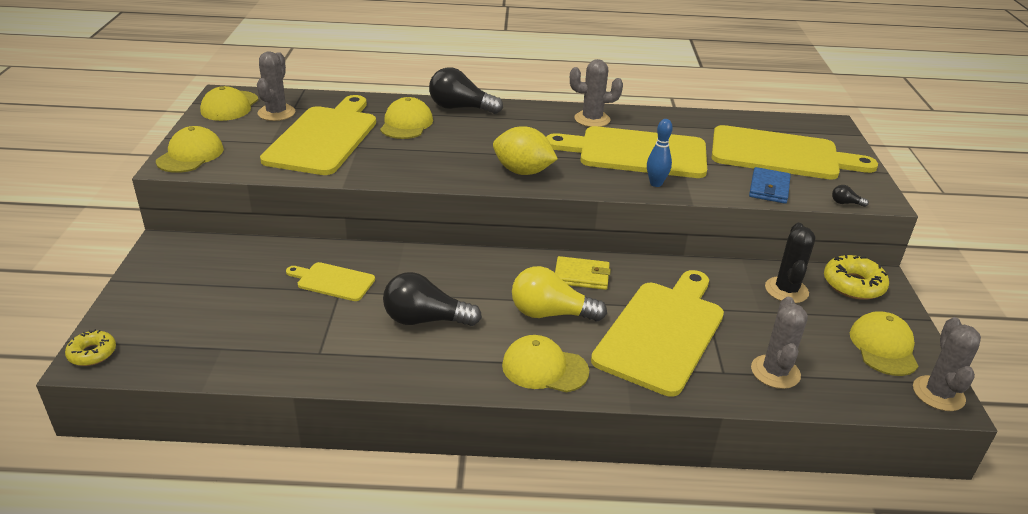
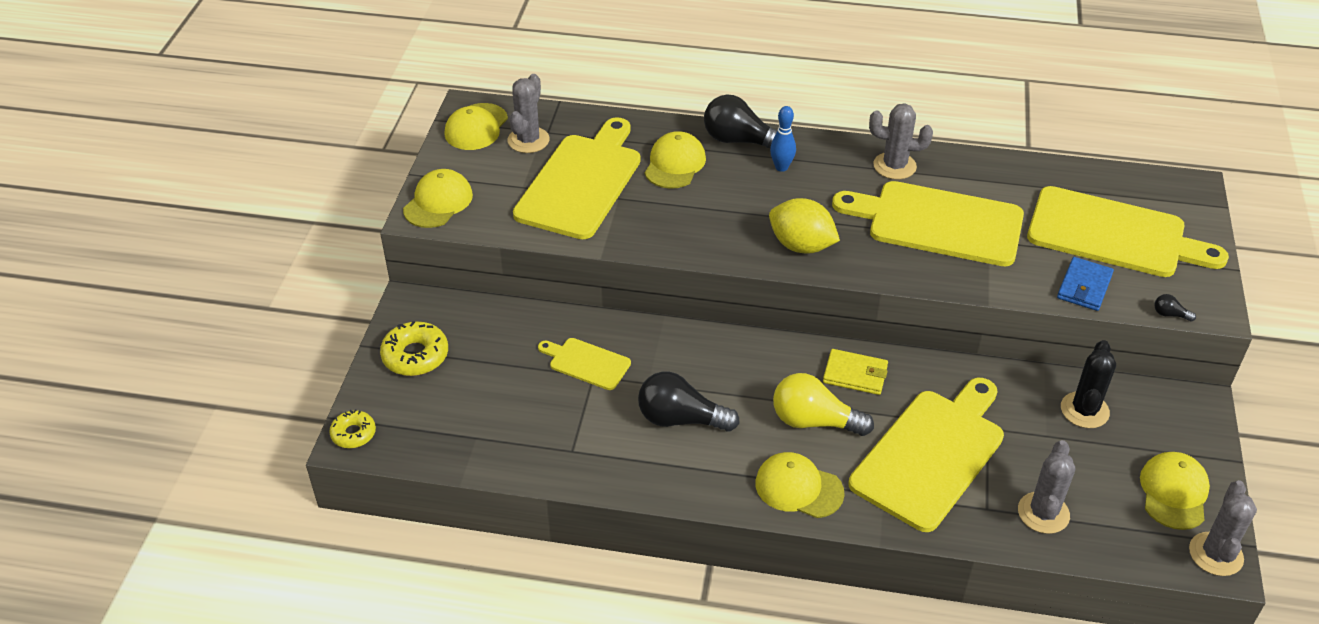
camera: 10 degrees right, 10 degrees up
blue bowling pin [647,119,673,187] -> blue bowling pin moved to [770,106,796,172]
yellow donut [824,254,889,300] -> yellow donut moved to [380,321,448,376]

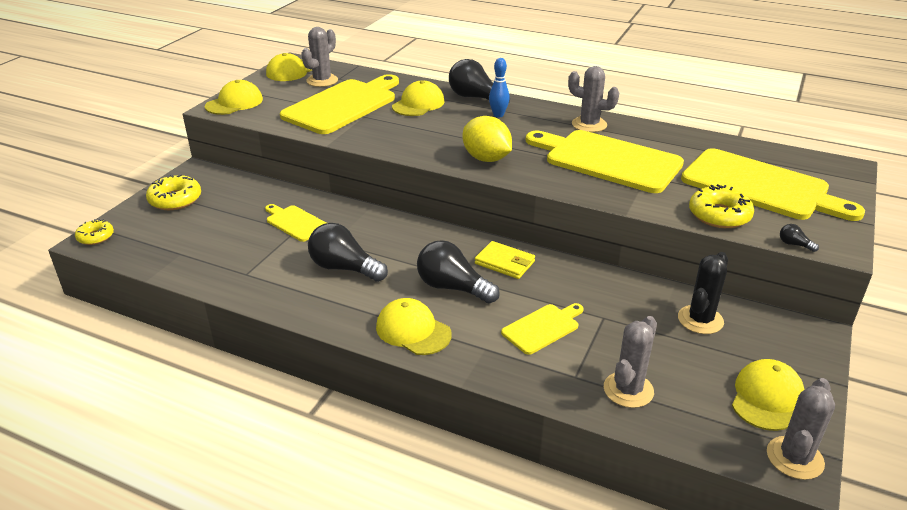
camera: 15 degrees right, 10 degrees down
yellow light bulb [773,373,874,436] -> black light bulb [417,240,500,303]
yellow cutting board [849,377,1004,532] -> yellow cutting board [501,303,584,355], size x0.49
blue wallet [1057,257,1114,311] -> yellow donut [689,184,754,228]

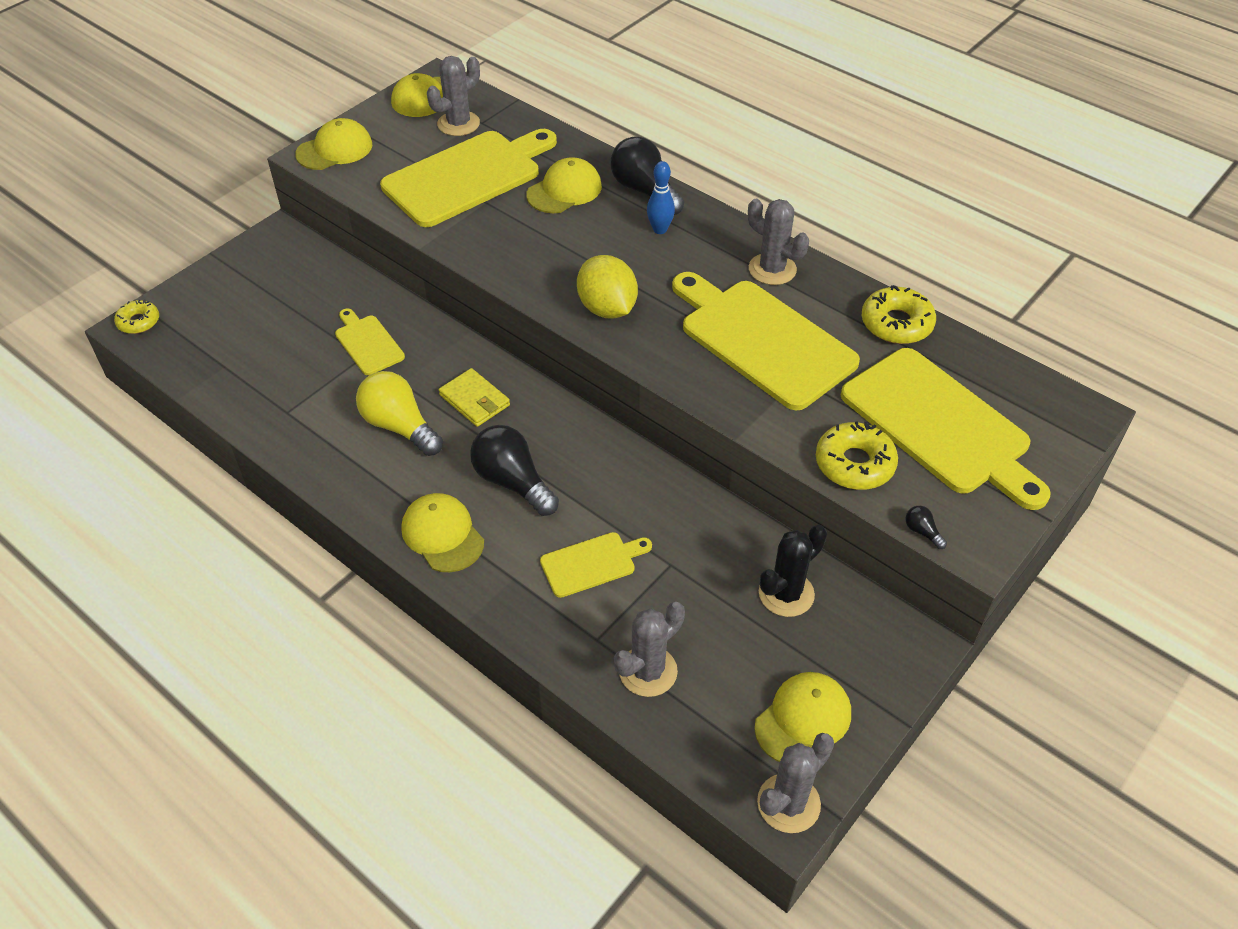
camera: 15 degrees right, 15 degrees up
yellow donut [146,174,201,210] -> yellow donut moved to [862,285,936,344]
black light bulb [308,223,388,282] -> yellow light bulb [356,371,443,456]
yellow wallet [475,241,535,279] -> yellow wallet moved to [439,368,510,427]

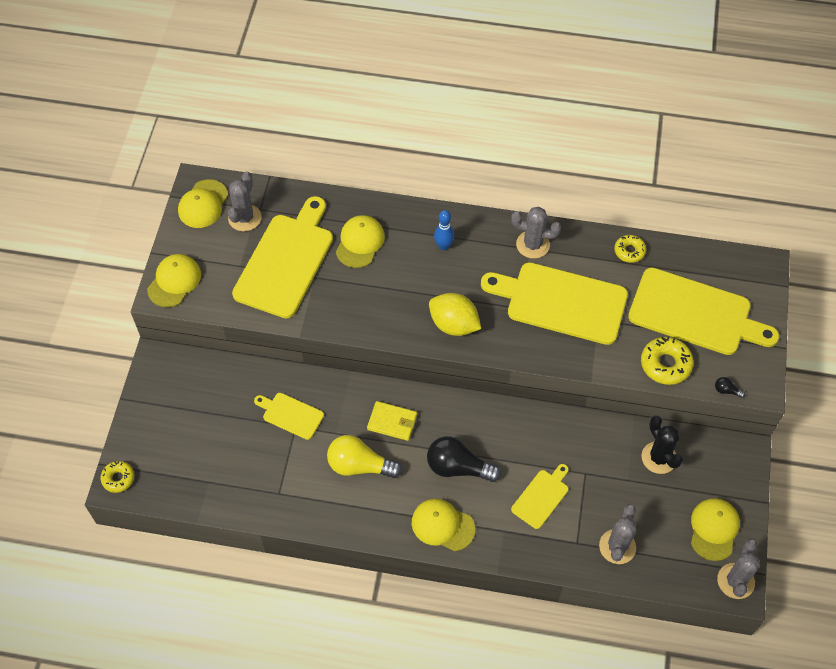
camera: 30 degrees left, 10 degrees up
black light bulb [610,136,684,215] -> none
black cactus [759,525,827,617] -> black cactus turned 45 degrees counterclockwise [641,416,683,474]
yellow donut [862,285,936,344] -> yellow donut [614,235,646,263], size x0.64

